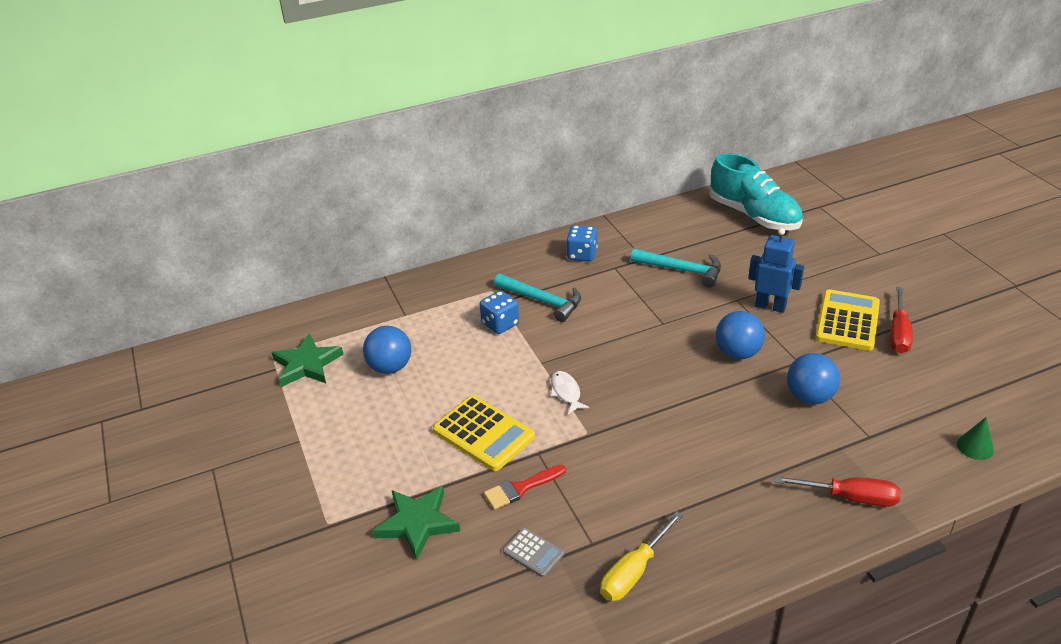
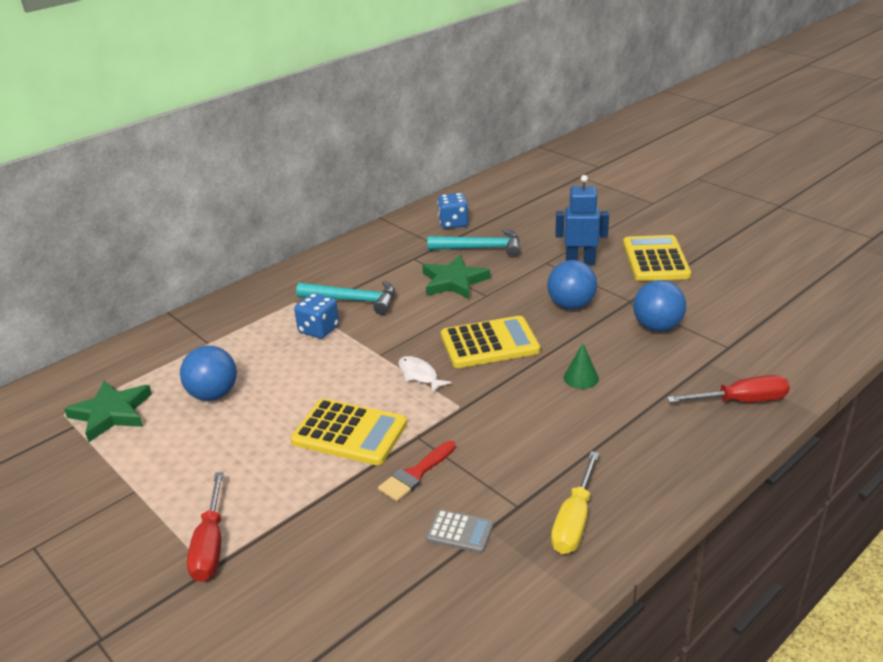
camera: 20 degrees left, 5 degrees down
green star [373,486,460,560] -> green star moved to [422,255,490,299]
blue dice [566,225,598,262] -> blue dice moved to [437,193,468,229]
turquoise shoe [709,153,803,230] -> none
red screwdriver [890,287,913,353] -> red screwdriver moved to [187,472,224,582]
green cone [957,417,994,460] -> green cone moved to [564,343,599,389]
none -> yellow calculator [441,316,540,368]

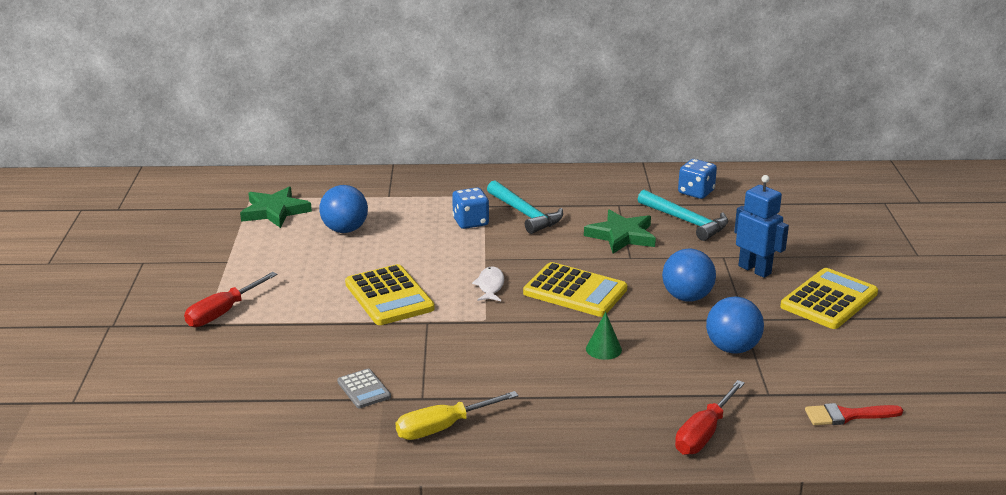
camera: 40 degrees right, 5 degrees down
red brush [378,441,456,501] -> red brush moved to [805,403,903,425]
red screwdriver [667,375,790,403] -> red screwdriver turned 90 degrees clockwise [675,380,745,455]

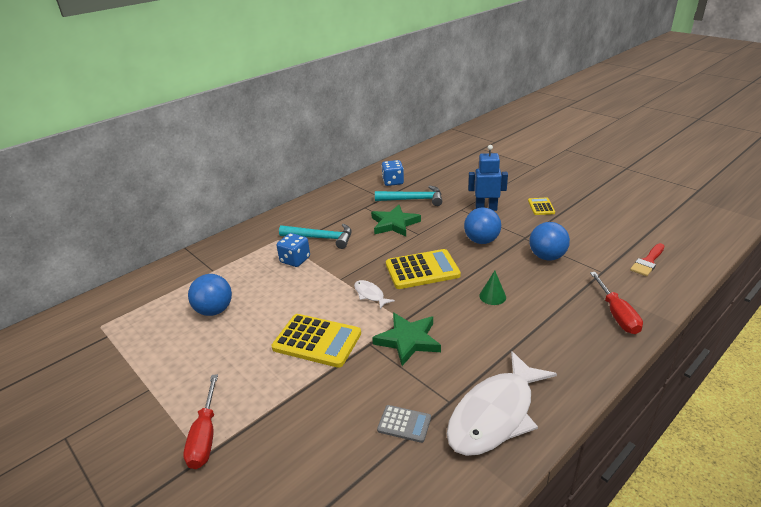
camera: 40 degrees left, 5 degrees up
green star [240,186,312,228] -> green star moved to [372,313,441,366]
yellow screwdriver [396,391,519,440] -> white fish [447,351,557,456]
yellow calculator [780,268,878,329] -> yellow calculator [528,198,555,215], size x0.52

